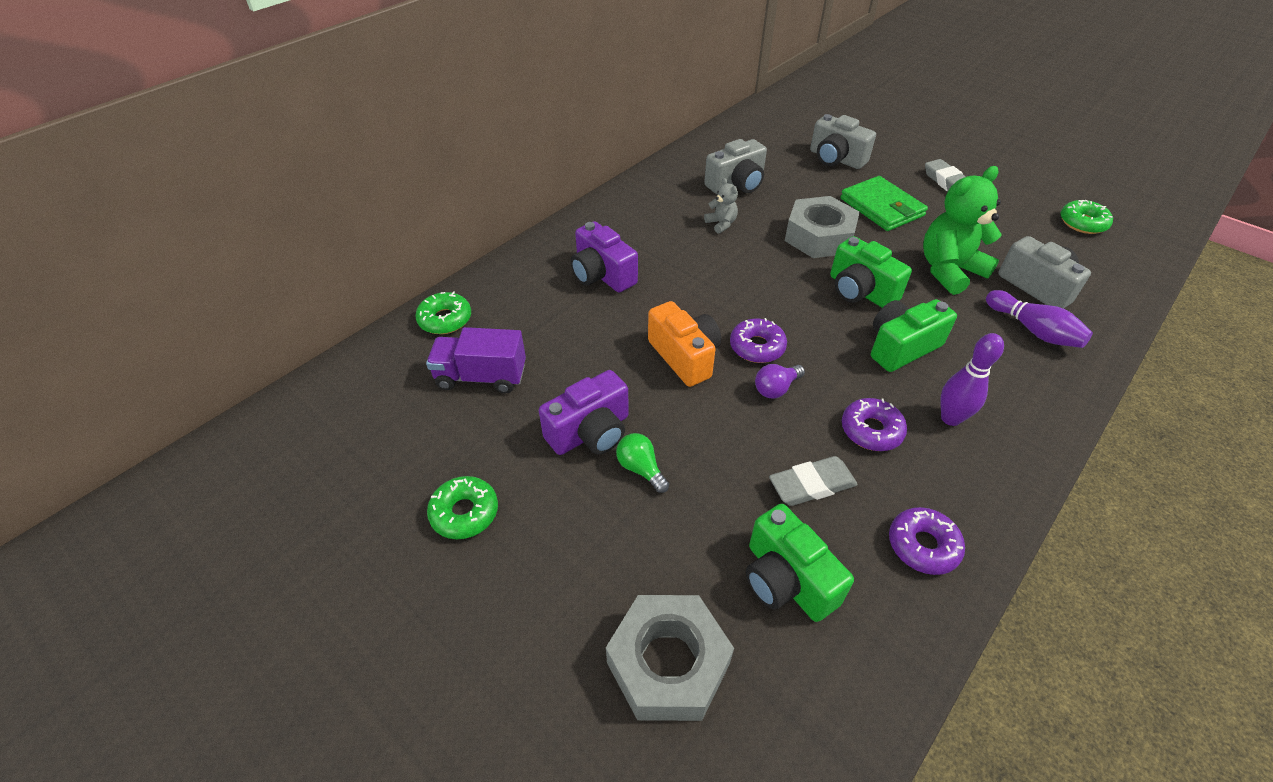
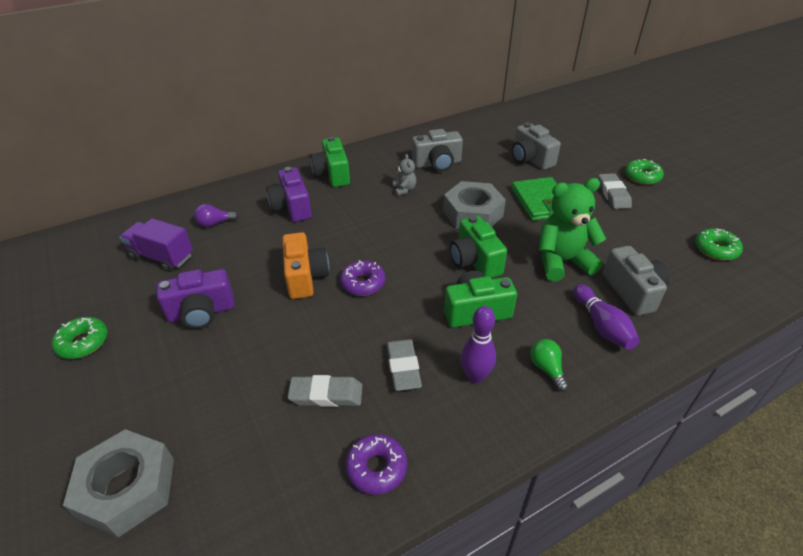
camera: 20 degrees right, 5 degrees down
green donut [415,291,471,334] -> green donut moved to [625,159,664,185]
green light bulb [616,433,669,493] -> green light bulb moved to [530,339,569,392]
green camera [746,504,854,622] -> green camera moved to [311,136,350,187]
purple light bulb [755,364,805,399] -> purple light bulb moved to [194,204,239,227]
purple donut [842,398,907,451] -> grey eraser [386,339,422,391]

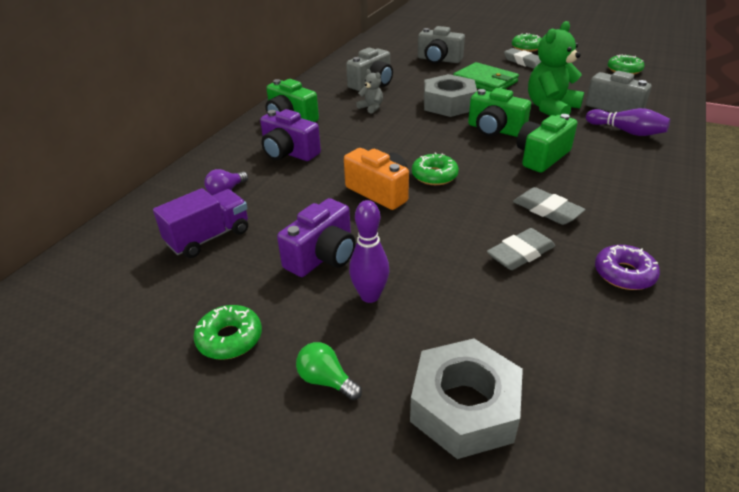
camera: 35 degrees left, 5 degrees down
purple truck [120,218,193,272] -> purple truck turned 150 degrees clockwise [153,188,248,258]
purple donut [340,260,385,296] -> green donut [412,152,459,185]
purple bowling pin [461,306,496,383] -> purple bowling pin moved to [349,200,389,303]
green light bulb [530,339,569,392] -> green light bulb moved to [296,342,362,400]

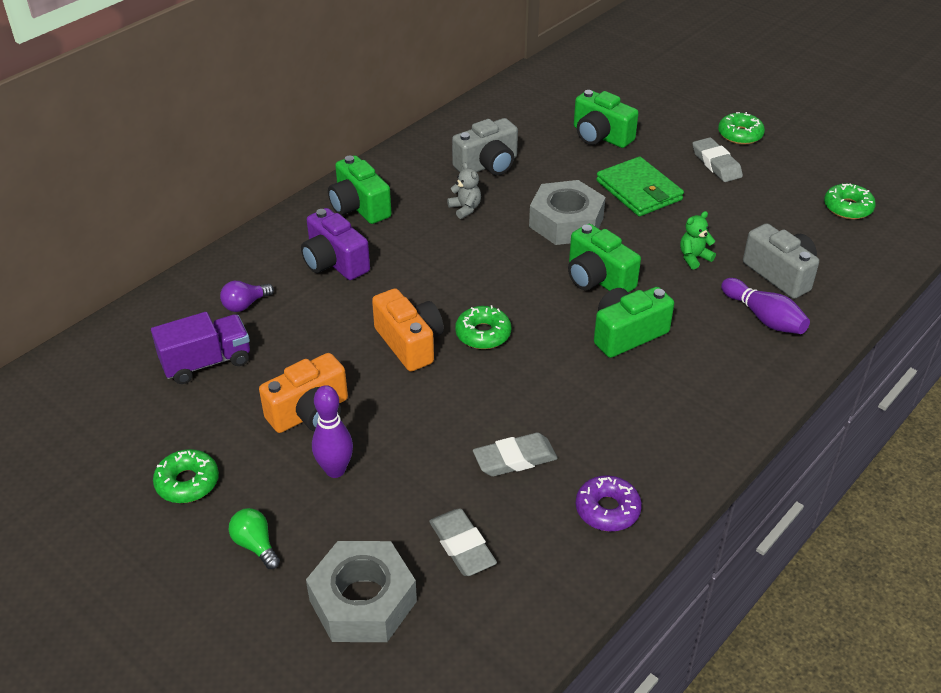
camera: 15 degrees right, 5 degrees up
purple camera [277,198,356,277] -> orange camera [259,353,348,433]
grey camera [418,26,465,64] -> green camera [574,90,639,148]
grey eraser [513,187,586,225] -> grey eraser moved to [429,508,497,576]
green teddy bear [528,21,584,116] -> green teddy bear [680,211,716,269], size x0.47

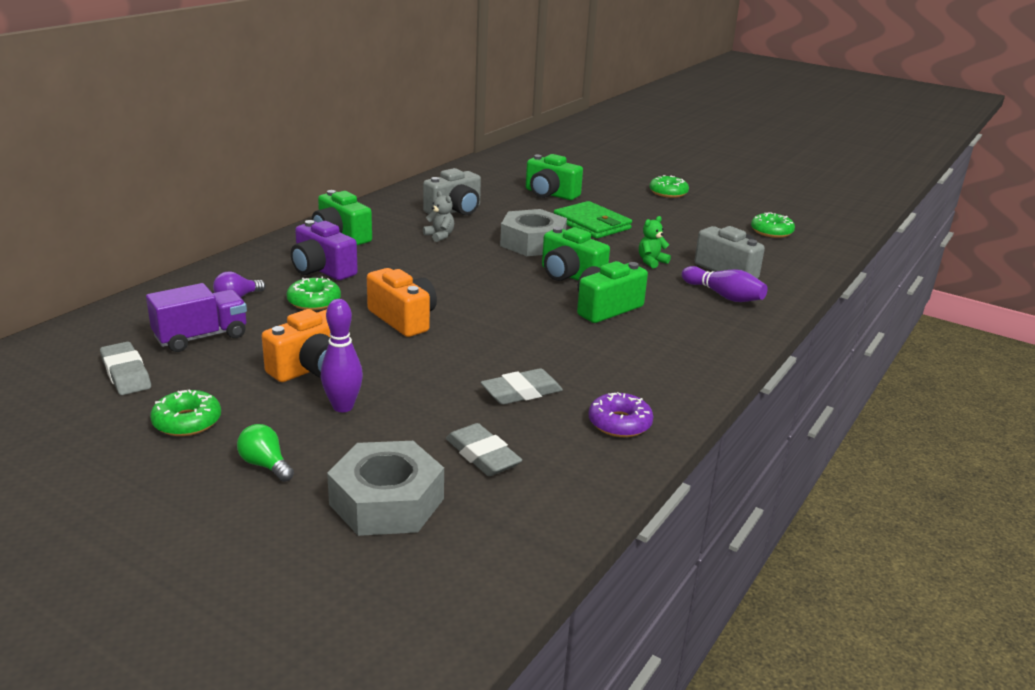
camera: 10 degrees left, 15 degrees down
green donut [455,305,511,349] -> green donut moved to [286,276,341,310]
grey eraser [693,137,743,182] -> grey eraser moved to [100,342,151,395]

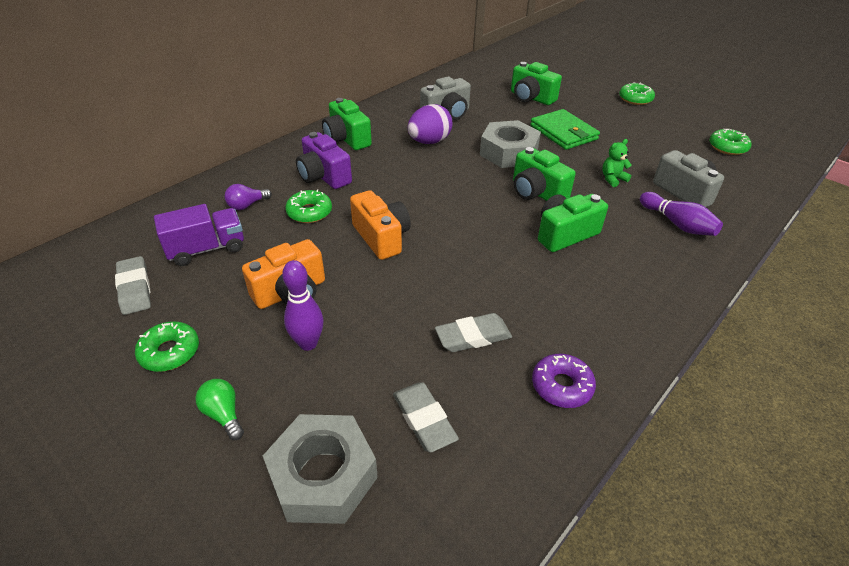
camera: 10 degrees right, 15 degrees up
grey teddy bear [423,191,454,242] -> purple egg [408,104,453,144]

